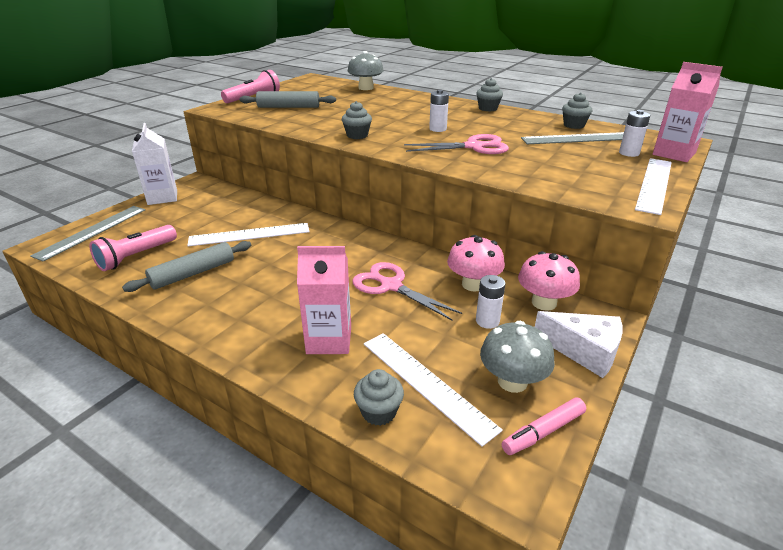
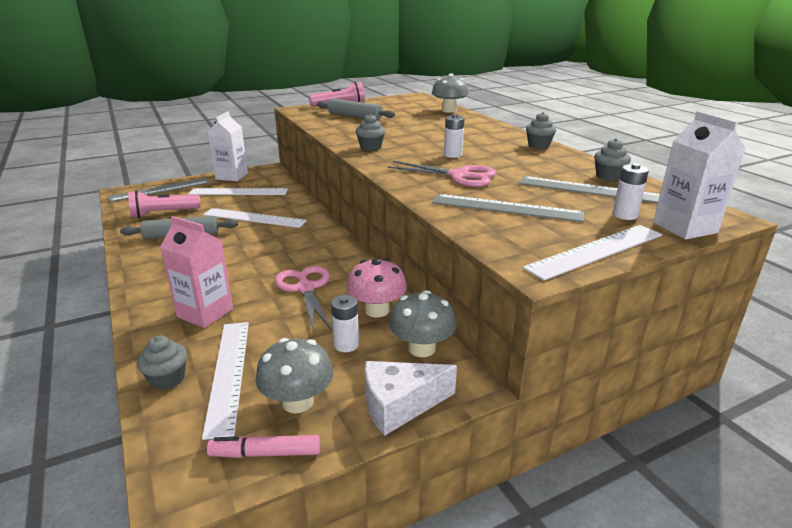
camera: 30 degrees right, 5 degrees down
pink mushroom [518,251,580,311] -> grey mushroom [389,290,456,357]
white cheese [535,311,623,378] -> white cheese turned 105 degrees clockwise [365,361,457,436]
pink carton [653,62,723,162] -> white carton [653,111,746,240]
none -> white ruler [188,188,288,195]
none -> grey ruler [432,194,585,222]

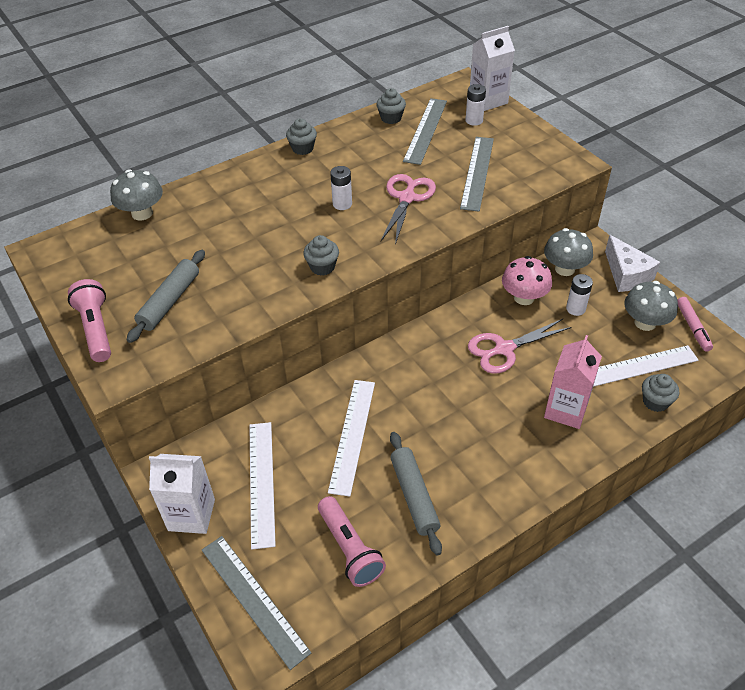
camera: 95 degrees left, 20 degrees up
white ruler [523,225,662,281] -> none

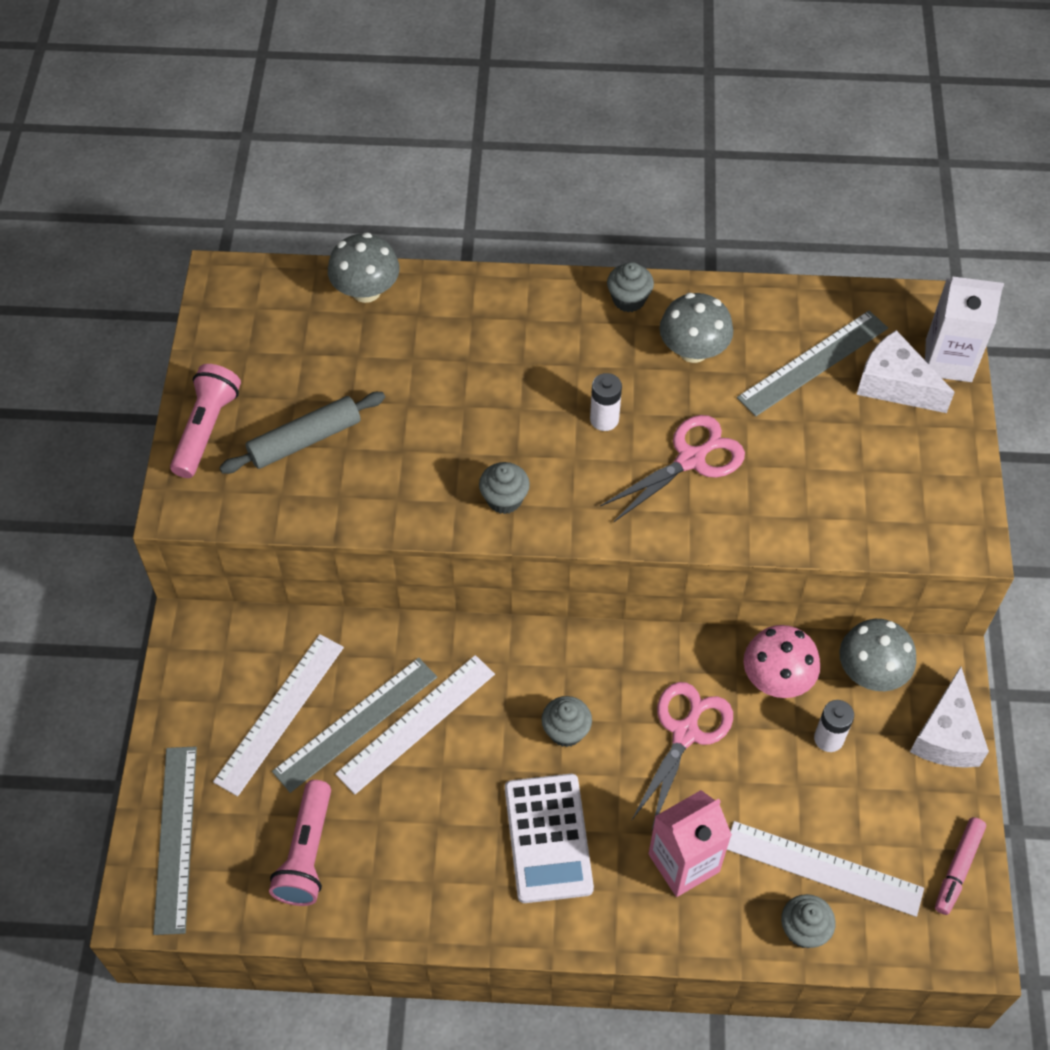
camera: 35 degrees right, 10 degrees up
white carton [149,454,215,534] -> none
grey cupcake [376,88,406,124] -> grey cupcake moved to [541,696,592,747]
grey rolling pin [390,432,442,556] -> none
grey ruler [460,137,494,212] -> grey ruler moved to [272,657,437,793]
white battery [466,84,486,126] -> white cheese [856,330,955,413]
pink scissors [468,319,572,374] -> pink scissors turned 105 degrees clockwise [631,682,733,829]
grey mushroom [624,281,678,331] -> grey mushroom moved to [660,293,733,363]
none -> white calculator [505,774,594,903]

